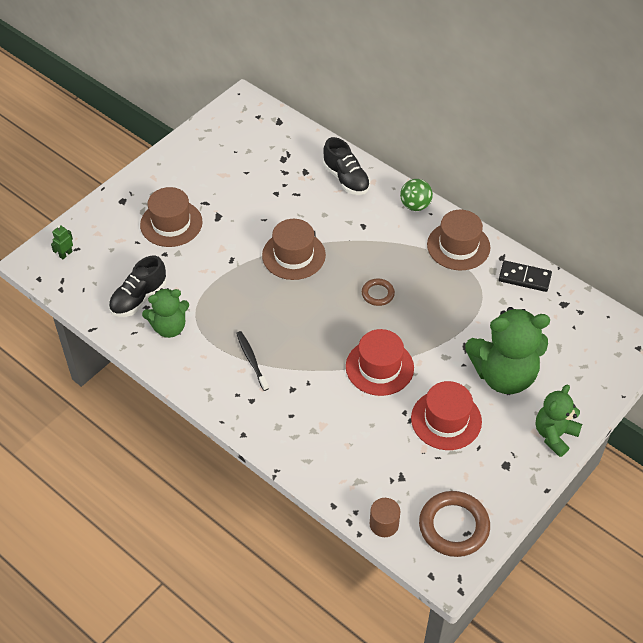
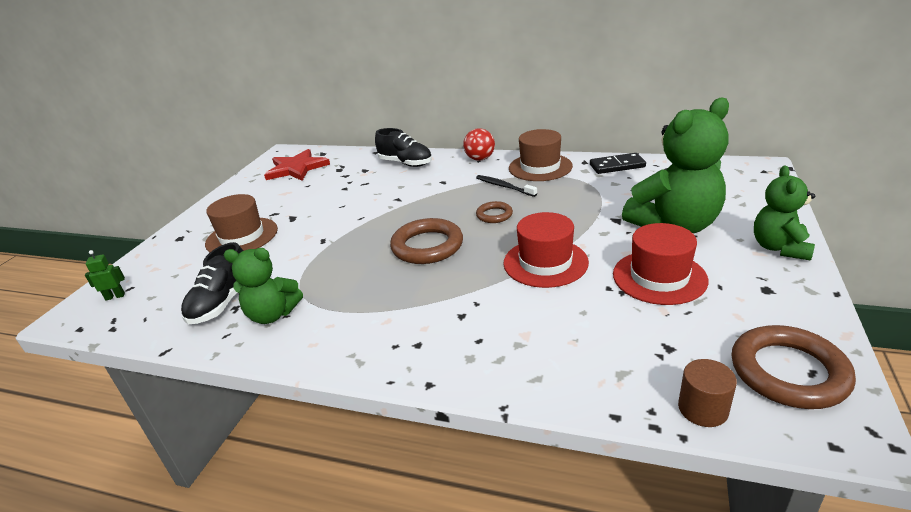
camera: 20 degrees left, 20 degrees down
green robot [51,225,73,259] -> green robot turned 60 degrees clockwise [85,250,125,301]
green teddy bear [142,288,189,338] -> green teddy bear turned 45 degrees clockwise [224,248,303,324]
black toothbrush [236,331,269,391] -> black toothbrush moved to [476,175,537,197]
brown hat [262,219,326,280] -> none
green ball [400,179,433,211] -> red ball [463,128,495,161]
none -> red star [264,149,330,181]
none -> brown ring [390,218,463,264]

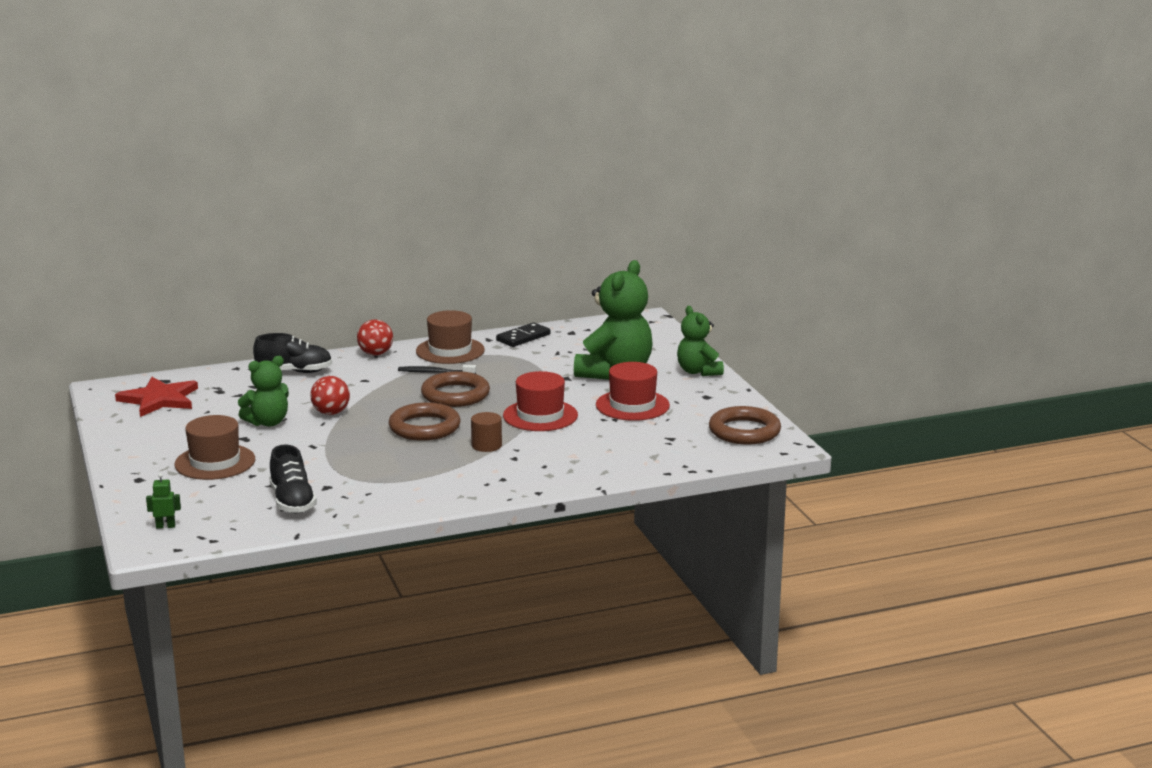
camera: 40 degrees left, 10 degrees down
green robot [85,250,125,301] -> green robot turned 45 degrees clockwise [146,473,181,529]
green teddy bear [224,248,303,324] -> green teddy bear moved to [238,356,289,427]
brown ring [476,201,513,223] -> brown ring [421,371,490,407], size x1.86
brown cylinder [678,359,737,427] -> brown cylinder moved to [471,412,502,452]
none -> red ball [310,376,350,415]

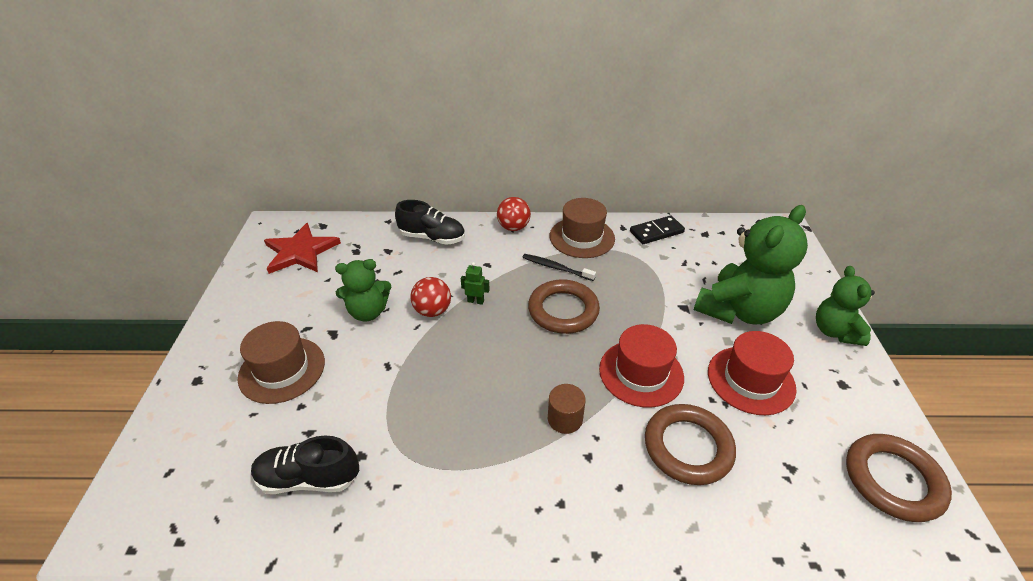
camera: 20 degrees right, 20 degrees up
green robot [146,473,181,529] -> green robot moved to [461,262,490,305]
black shoe [269,445,317,514] -> black shoe turned 90 degrees clockwise [251,436,359,494]
brown ring [389,402,460,441] -> brown ring moved to [645,404,736,485]

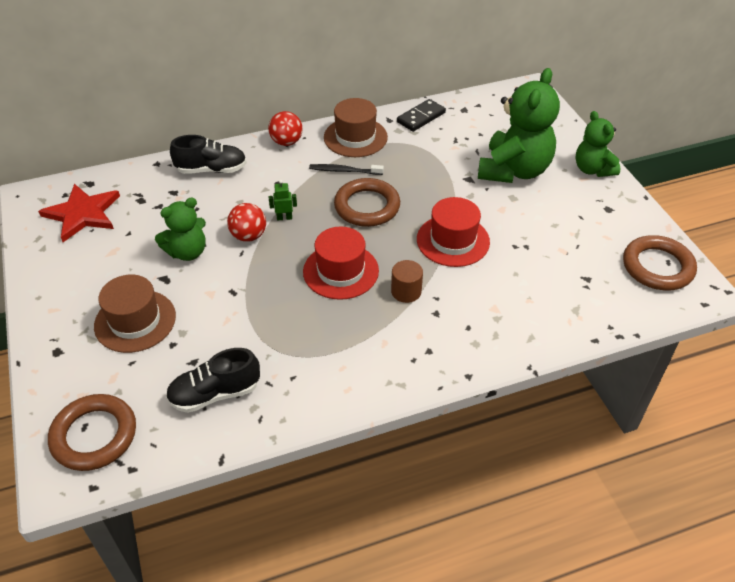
camera: 20 degrees left, 5 degrees up
brown ring [645,404,736,485] -> brown ring moved to [48,394,136,471]
red hat [708,331,797,415] -> red hat moved to [303,226,379,300]

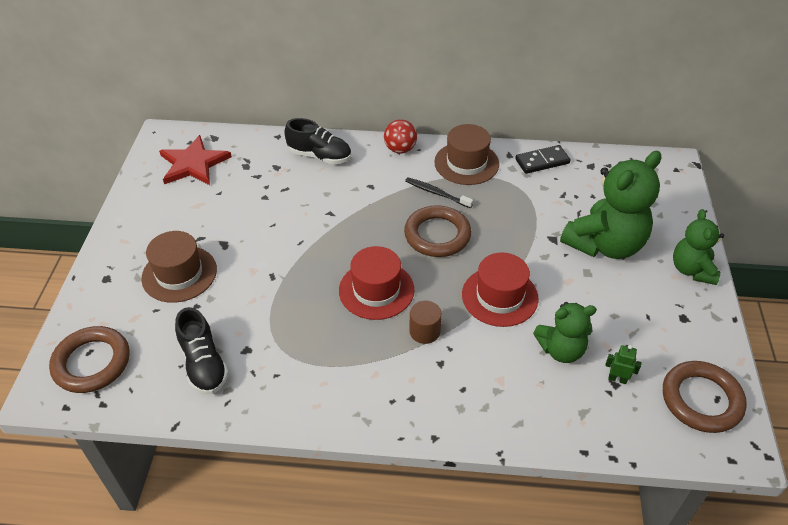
camera: 25 degrees right, 0 degrees up
green teddy bear [155,197,206,261] -> green teddy bear moved to [533,302,597,363]
black shoe [166,348,260,413] -> black shoe turned 120 degrees counterclockwise [175,307,229,394]
red ball [227,203,266,242] -> none
green robot [269,180,297,221] -> green robot moved to [605,345,642,384]

